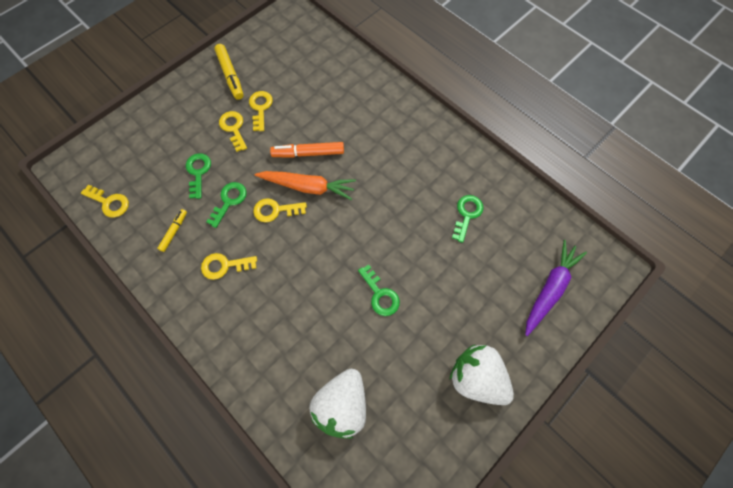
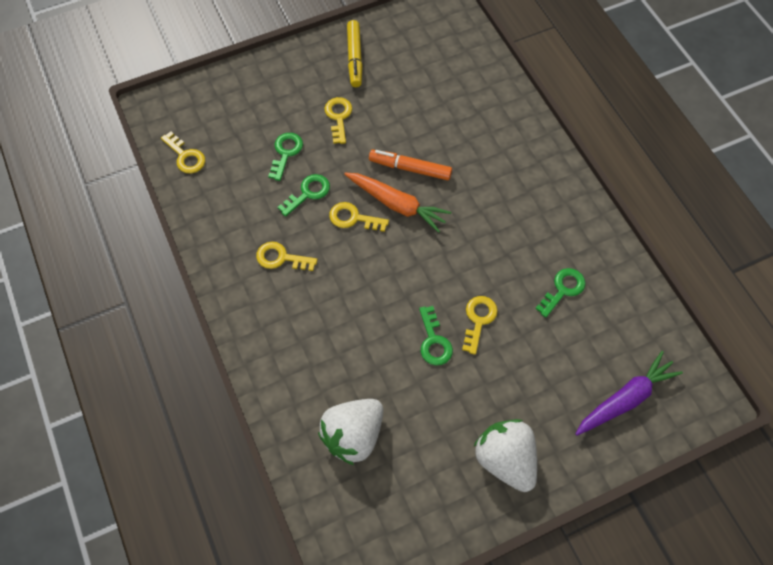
camera: 20 degrees right, 5 degrees down
yellow marker [157,209,187,252] -> none
yellow key [249,91,273,131] -> yellow key moved to [462,296,498,355]

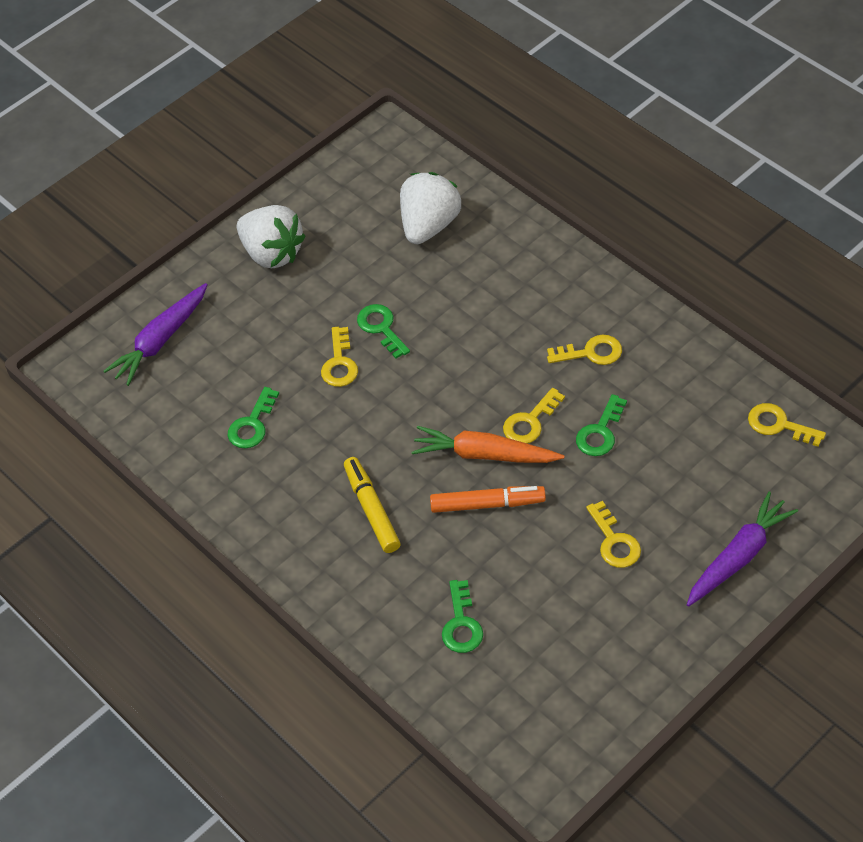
camera: 165 degrees right, 10 degrees down
green key [268,133,303,181] -> green key moved to [442,580,483,653]
yellow key [329,202,389,232] -> yellow key turned 135 degrees clockwise [503,388,565,444]
yellow marker [347,20,363,87] -> yellow marker moved to [344,457,401,553]
none -> purple carrot [687,491,798,607]

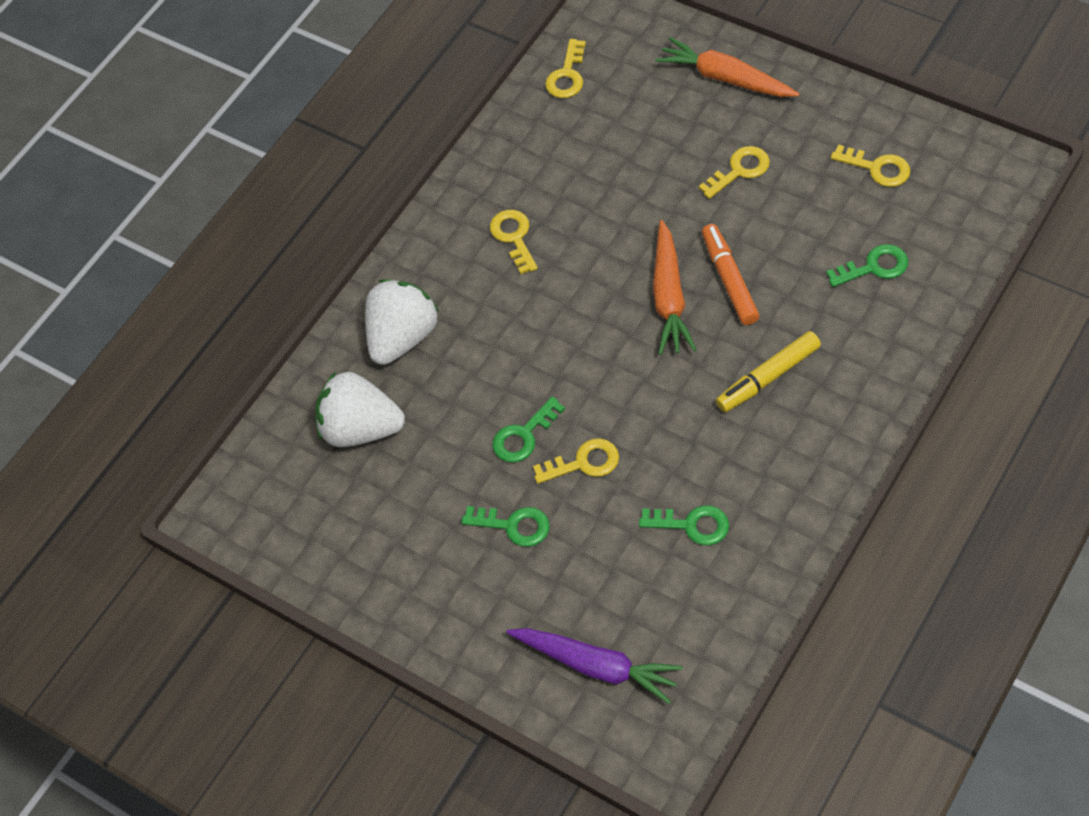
camera: 100 degrees left, 5 degrees up
white strawberry [237,205,306,268] -> white strawberry moved to [365,279,439,365]
yellow key [503,388,565,444] -> yellow key moved to [831,145,910,187]
green key [576,394,627,456] -> green key moved to [461,506,549,547]
purple carrot [687,491,798,607] -> orange carrot [655,37,799,97]

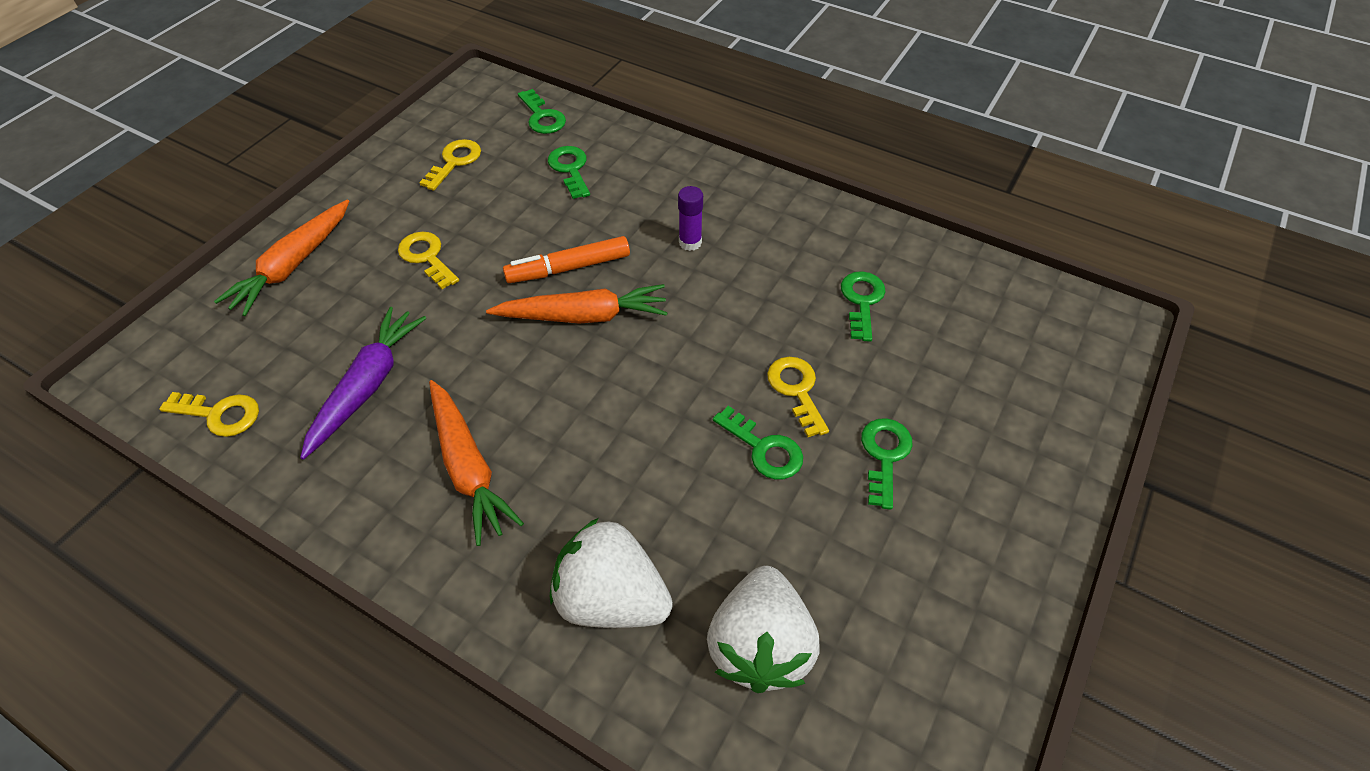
camera: 100 degrees left, 5 degrees down
yellow key [490,210,538,274] -> orange carrot [429,380,524,546]
purple carrot [506,628,683,704] -> purple carrot moved to [300,307,426,460]
yellow marker [716,331,821,412] -> purple glue stick [678,186,703,251]
none -> green key [518,89,566,134]

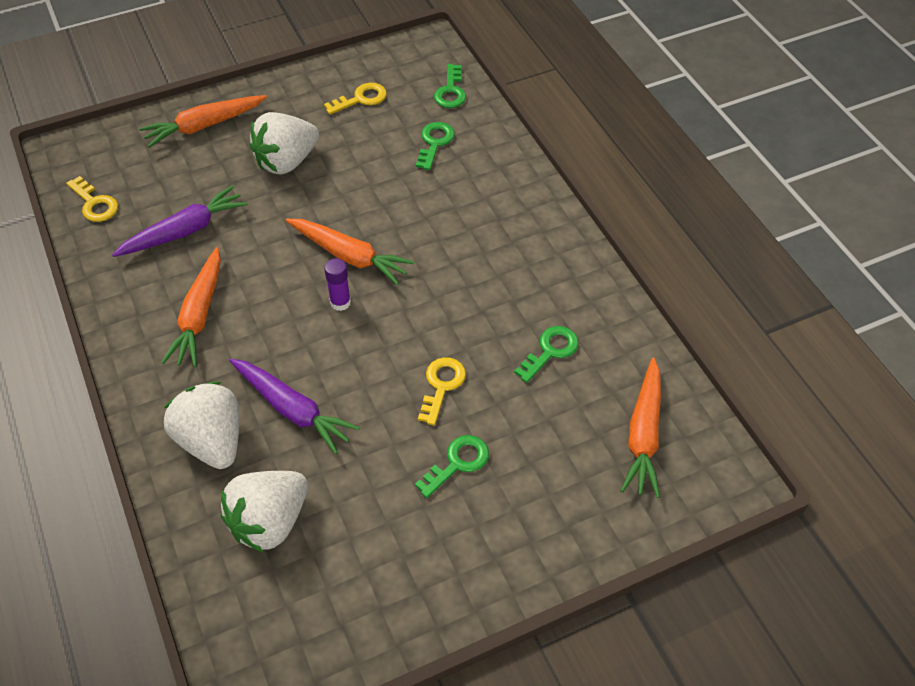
camera: 35 degrees right, 0 degrees up
yellow key [398,232,459,289] -> white strawberry [249,112,319,175]
orange marker [503,236,630,283] -> none
purple glue stick [678,186,703,251] -> purple glue stick moved to [324,258,351,311]
green key [713,406,803,480] -> none
none -> purple carrot [229,359,360,454]
none -> orange carrot [621,357,661,498]

